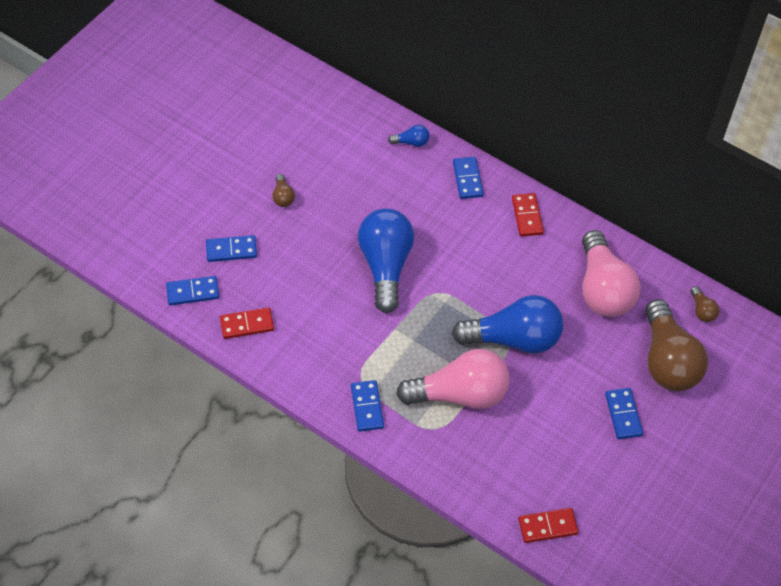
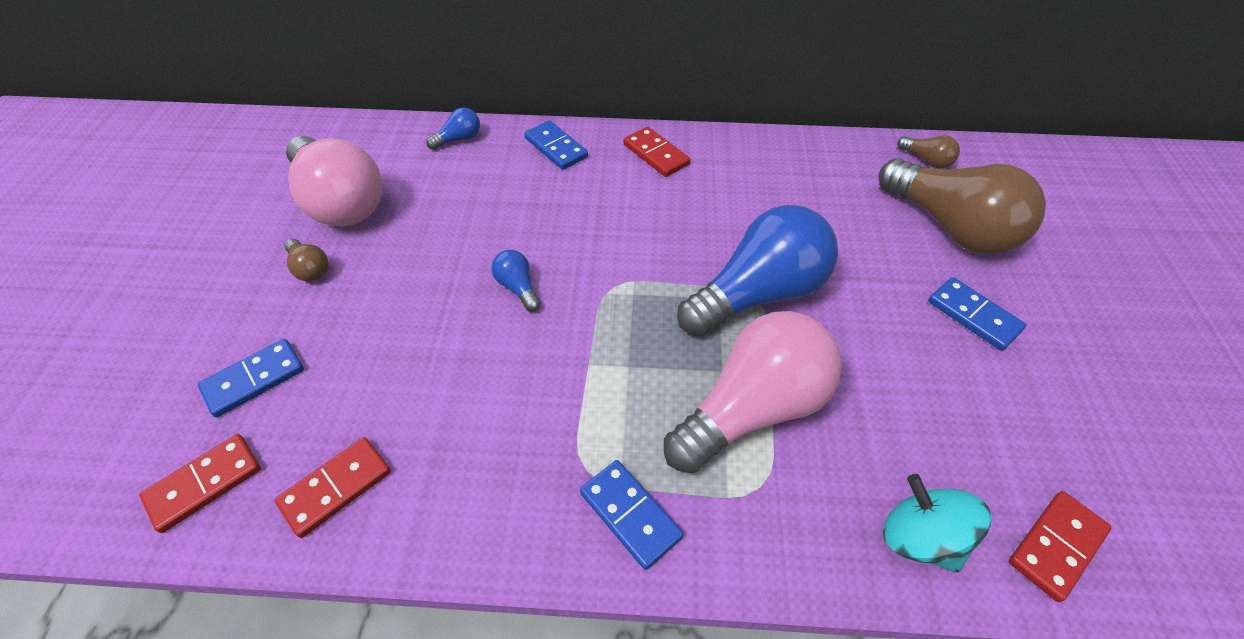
camera: 30 degrees left, 5 degrees down
blue domino [166,276,219,305] -> red domino [139,434,261,533]
blue light bulb [358,209,414,313] -> blue light bulb [491,250,541,312], size x0.41
pink light bulb [582,230,640,317] -> pink light bulb moved to [286,136,383,226]
none -> turquoise spinning top [883,474,991,572]

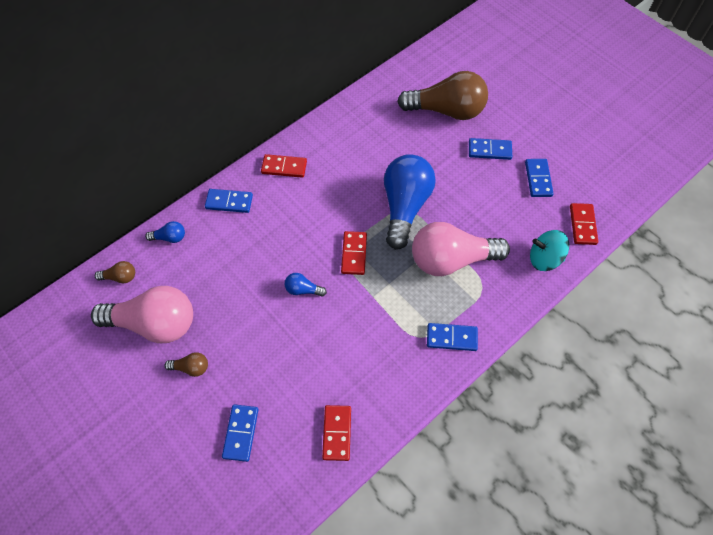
camera: 45 degrees left, 10 degrees up
red domino [139,434,261,533] -> red domino moved to [341,231,367,275]
blue light bulb [426,108,480,150] -> blue light bulb turned 75 degrees clockwise [145,221,185,243]
pink light bulb [664,311,842,473] -> pink light bulb turned 105 degrees counterclockwise [412,222,510,276]
brown light bulb [897,135,960,169] -> brown light bulb moved to [95,261,135,284]
none -> blue domino [525,159,554,197]

